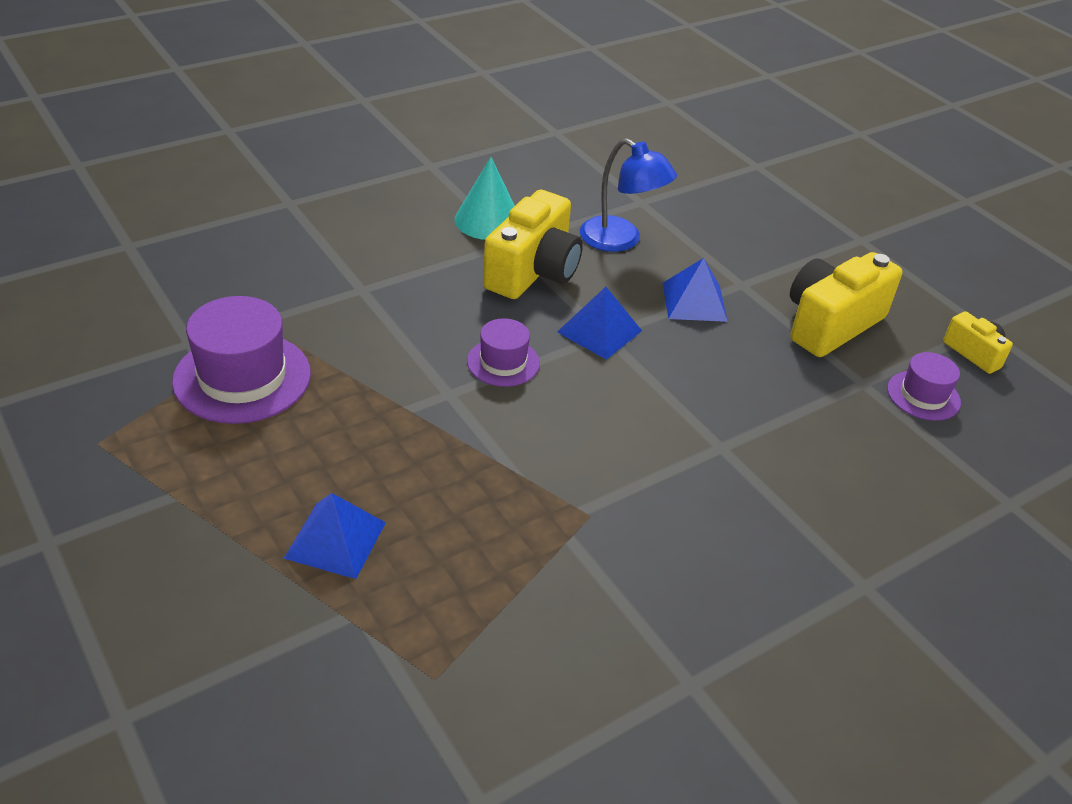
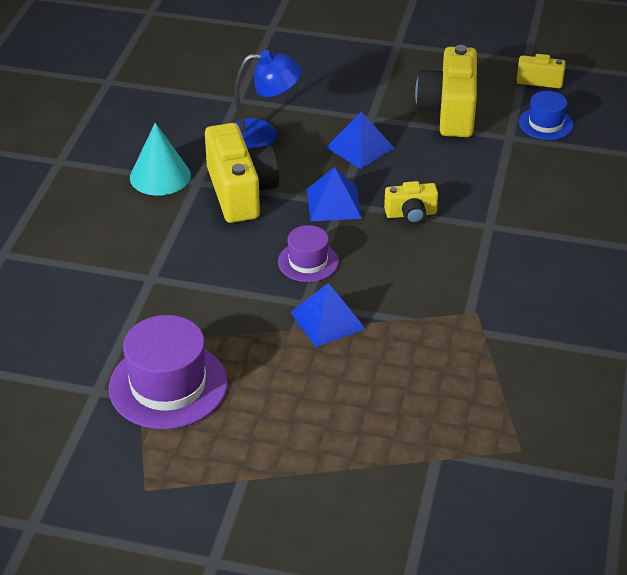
camera: 40 degrees left, 0 degrees up
blue pyramid [283,493,386,579] -> blue pyramid moved to [290,283,365,347]
purple hat [887,352,961,421] -> blue hat [519,91,573,140]
none -> yellow camera [384,181,438,224]

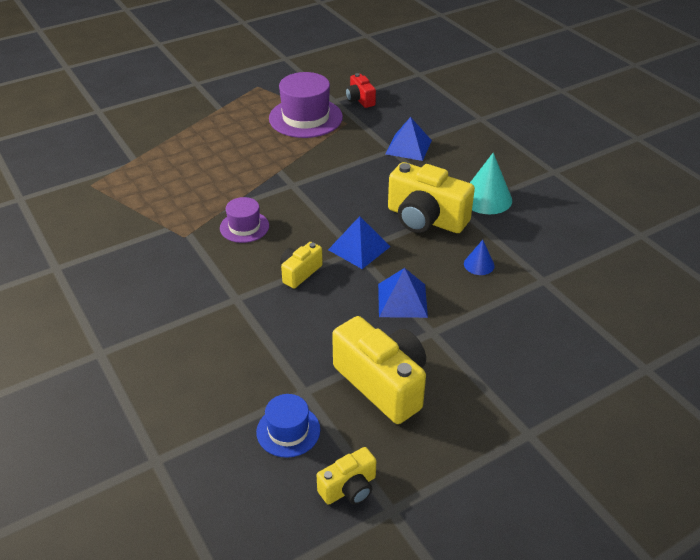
camera: 135 degrees right, 0 degrees up
blue lamp [234,50,302,149] -> blue cone [464,240,495,275]
purple hat [278,225,339,282] -> purple hat moved to [220,197,269,243]
blue pyramid [290,283,365,347] -> blue pyramid moved to [385,117,432,161]
none -> red camera [345,73,376,108]

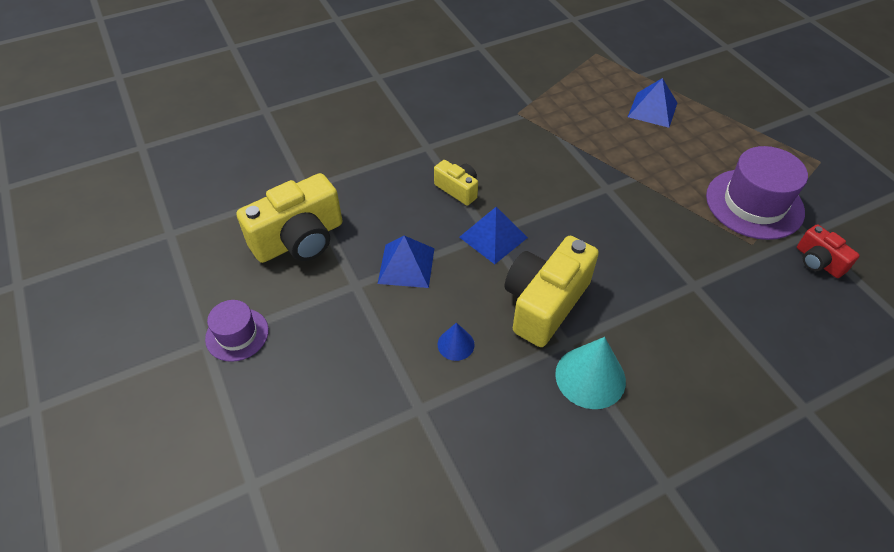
camera: 95 degrees right, 10 degrees up
purple hat [220,197,269,243] -> purple hat moved to [205,300,269,362]
blue hat [256,394,320,458] -> none
yellow camera [317,447,376,505] -> none
red camera [345,73,376,108] -> red camera turned 105 degrees counterclockwise [797,224,860,278]
blue pyramid [385,117,432,161] -> blue pyramid moved to [628,78,677,128]

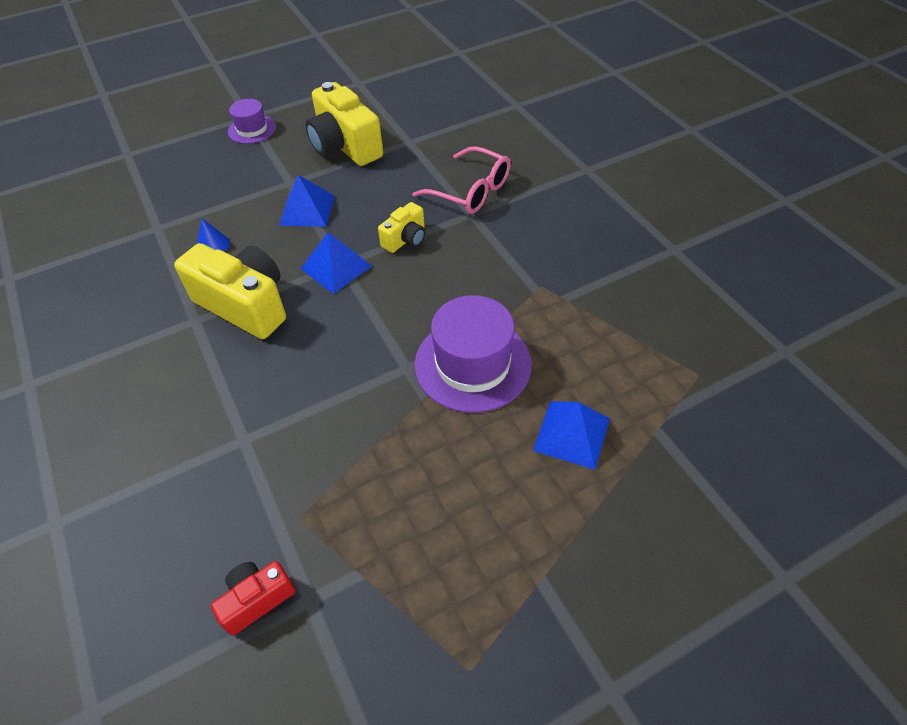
camera: 90 degrees right, 0 degrees up
turquoise cone [555,337,626,409] -> none
purple hat [706,146,808,240] -> purple hat moved to [414,295,532,413]
none -> pink glasses [413,146,511,214]

